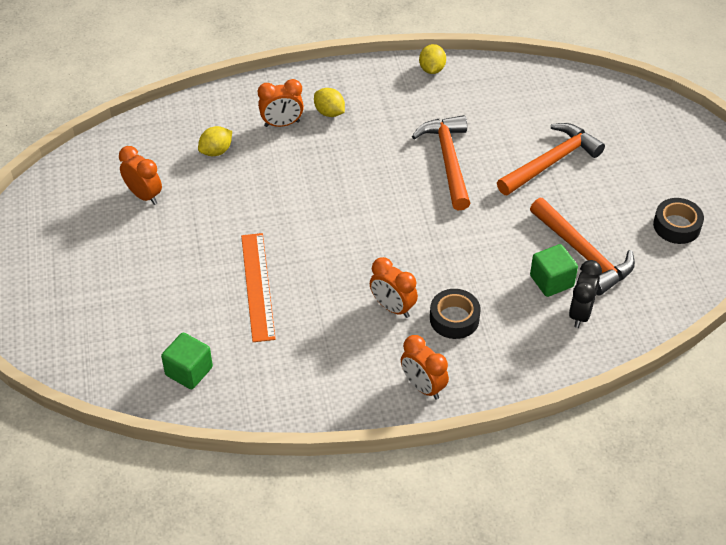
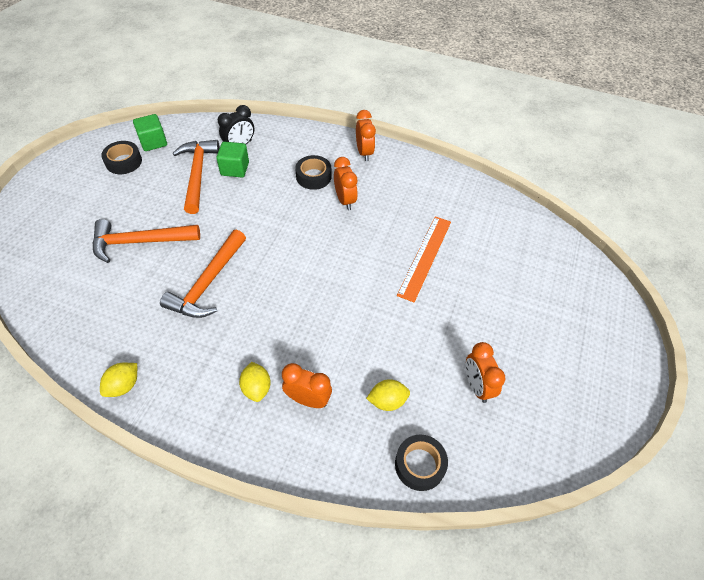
camera: 150 degrees left, 5 degrees up
green cube [161,332,213,389] -> green cube moved to [133,114,167,151]
none -> black tape [395,434,448,491]

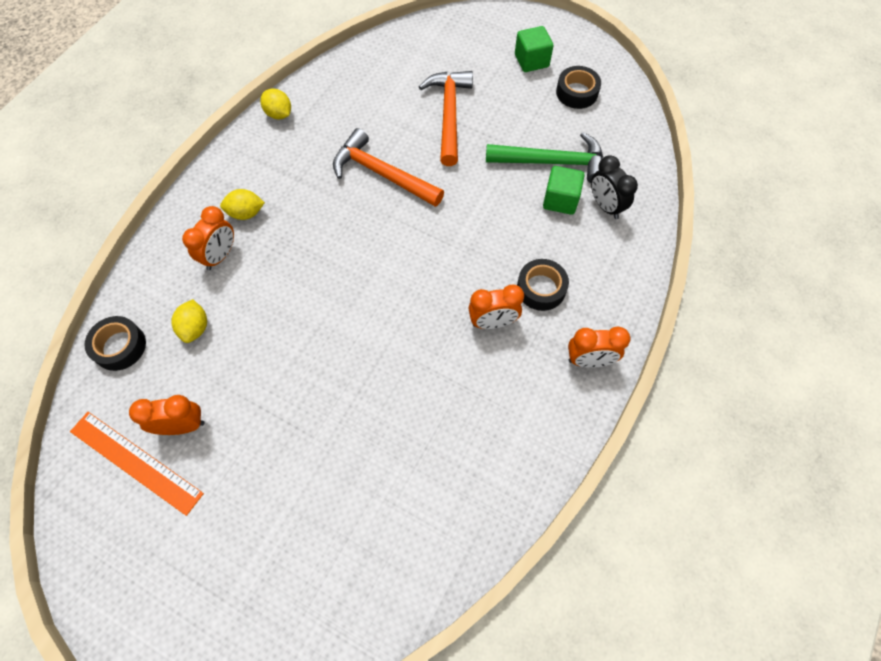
camera: 100 degrees right, 10 degrees up
green cube [133,114,167,151] -> green cube moved to [515,26,553,72]
orange hammer [173,140,220,214] -> green hammer [486,132,603,183]
orange ruler [397,216,451,302] -> orange ruler moved to [70,412,204,516]

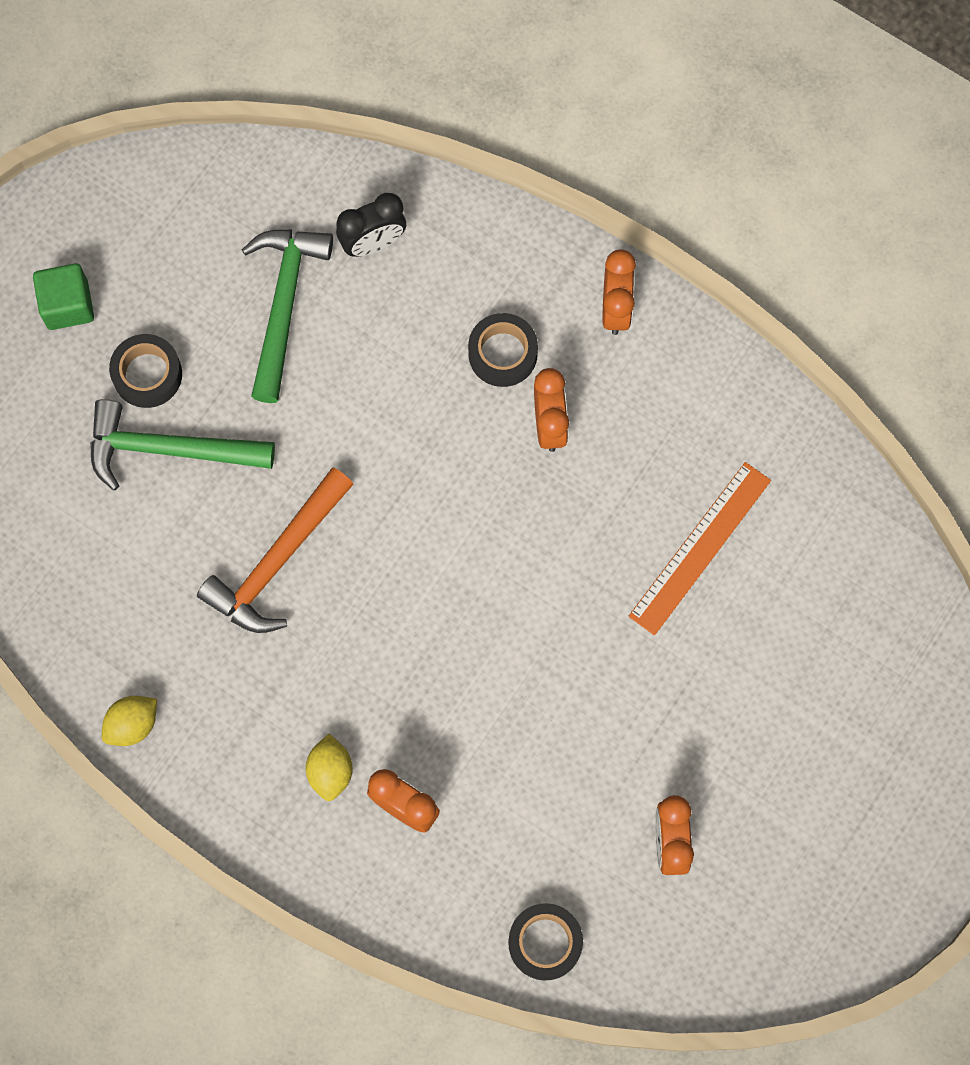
camera: 85 degrees left, 10 degrees up
orange ruler [70,412,204,516] -> orange ruler moved to [628,462,771,635]
yellow lemon [171,299,207,343] -> none
orange hammer [419,71,473,166] -> green hammer [90,399,275,491]
green cube [543,166,585,215] -> none
black tape [556,66,601,109] -> black tape moved to [109,334,182,408]

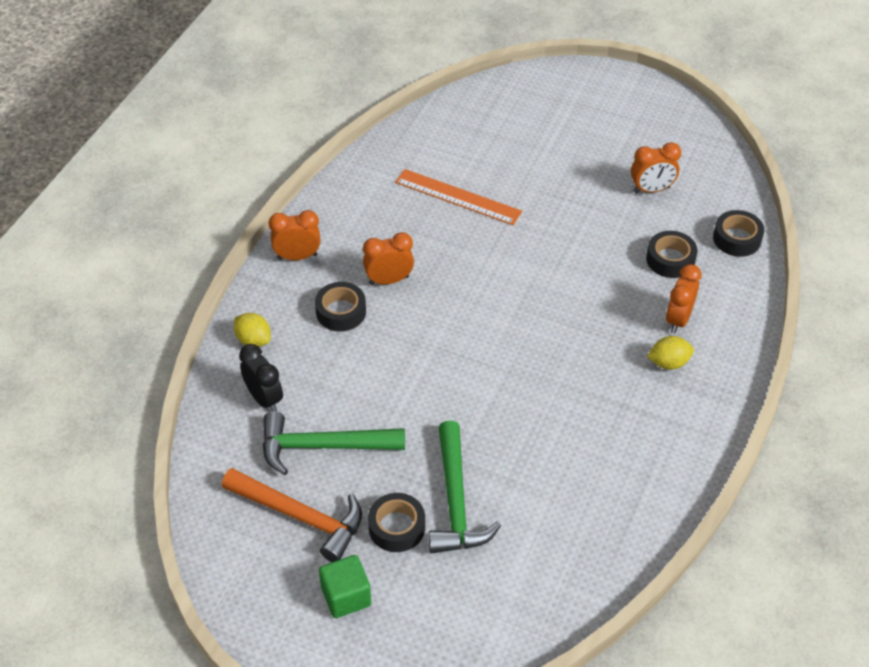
camera: 100 degrees left, 25 degrees down
yellow lemon [102,696,157,746] -> yellow lemon moved to [234,313,271,347]
orange hammer [197,467,354,633] -> orange hammer moved to [222,468,362,562]
none -> black tape [646,231,697,278]

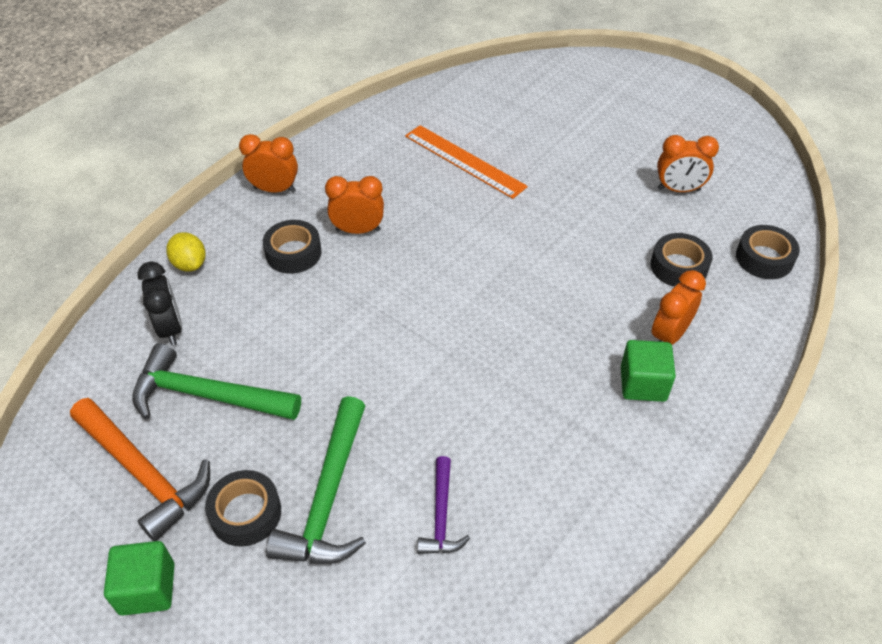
camera: 15 degrees right, 0 degrees up
yellow lemon [647,336,694,370] -> green cube [621,340,676,402]
none -> purple hammer [417,456,470,554]

